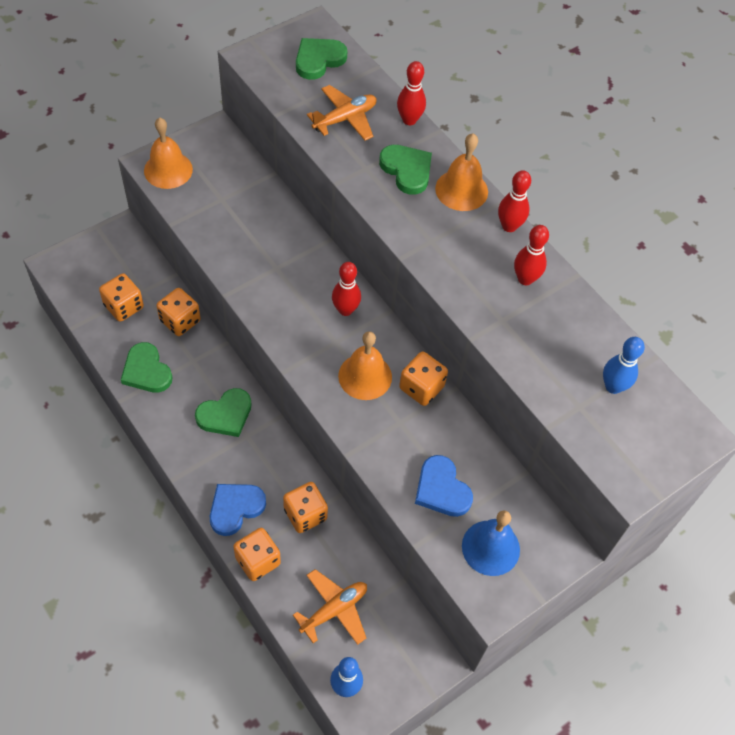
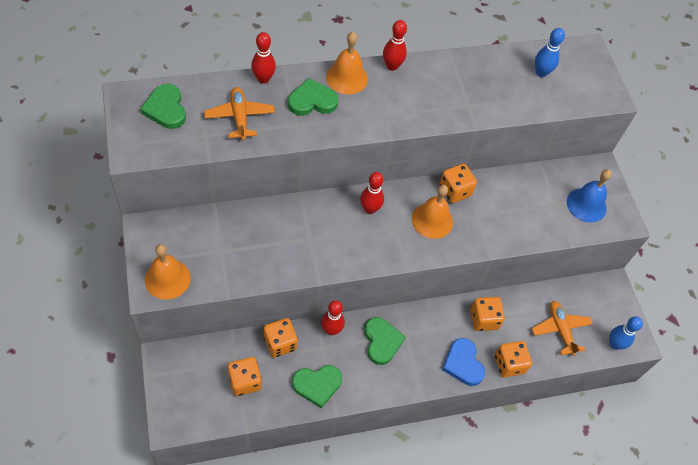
camera: 70 degrees left, 0 degrees up
blue heart [415,455,473,517] -> none
red bowling pin [514,225,549,285] -> red bowling pin moved to [321,300,345,335]

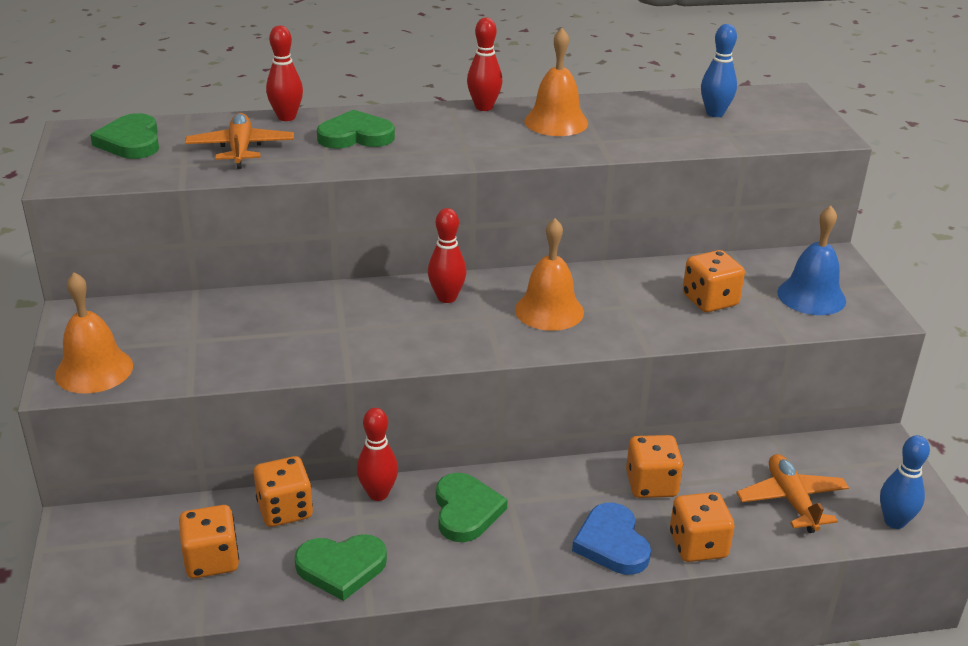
camera: 10 degrees right, 25 degrees down
orange bell [326,32,368,94] -> orange bell moved to [524,28,588,136]
orange dice [439,164,477,203] -> orange dice moved to [683,250,745,312]

